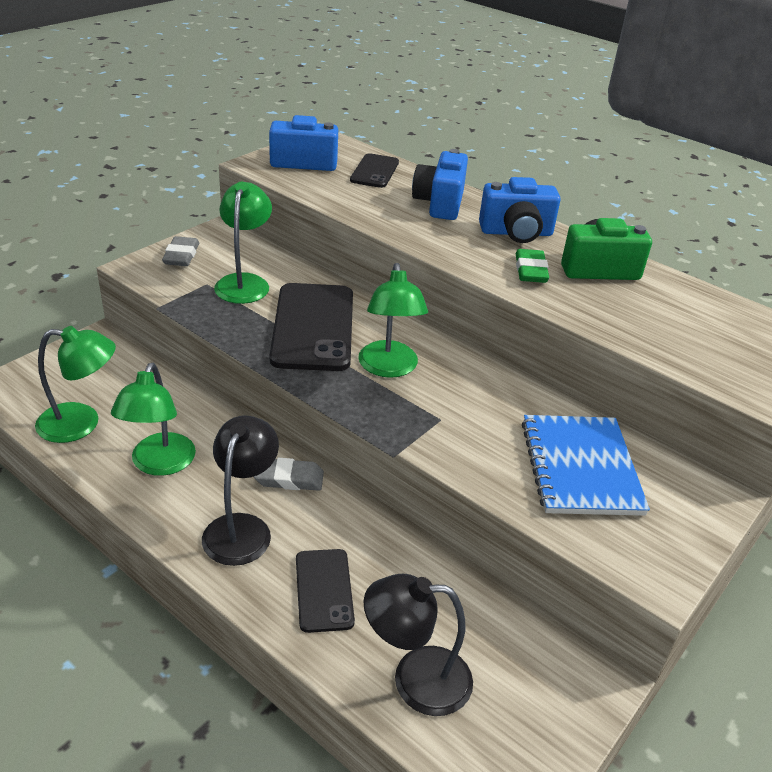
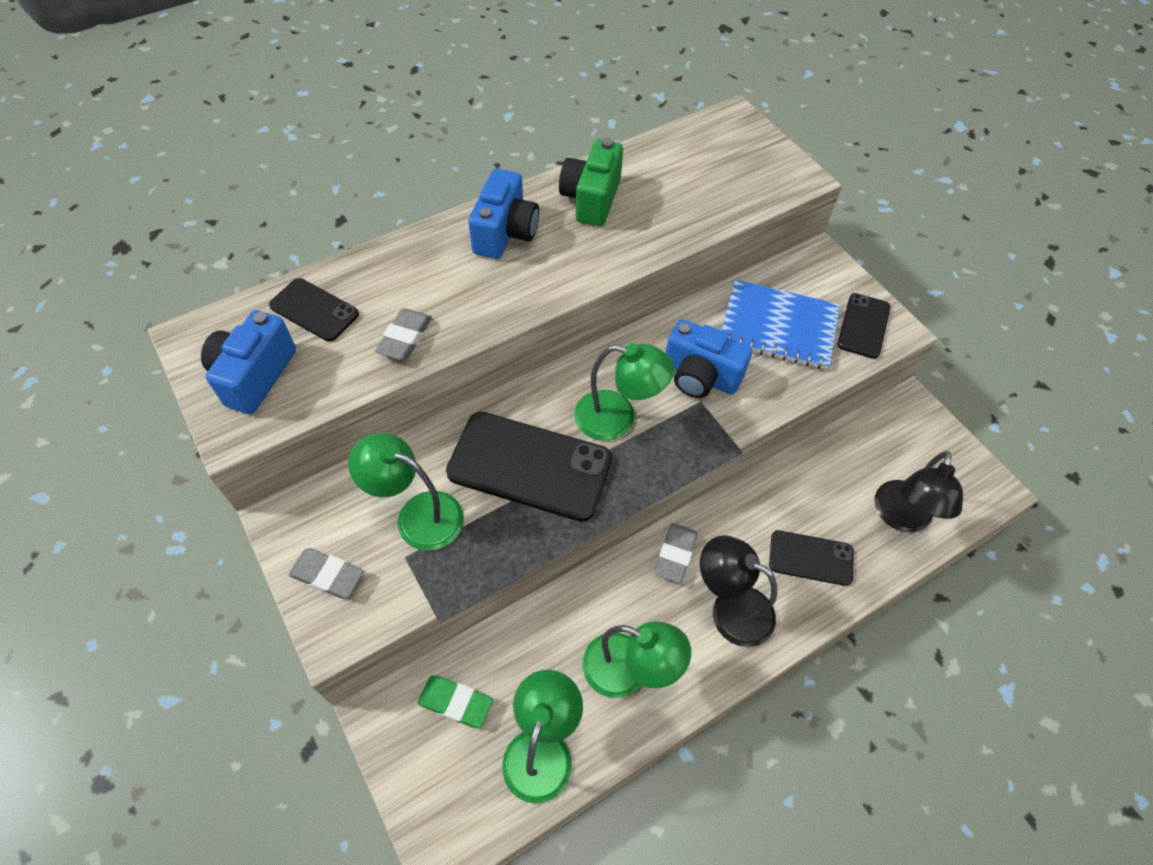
camera: 70 degrees left, 20 degrees up
blue camera [412,149,468,220] -> blue camera moved to [666,319,752,398]
green eraser [516,249,549,283] -> green eraser moved to [418,675,493,728]
none -> grey eraser [375,309,432,360]
none -> black phone [838,293,890,359]

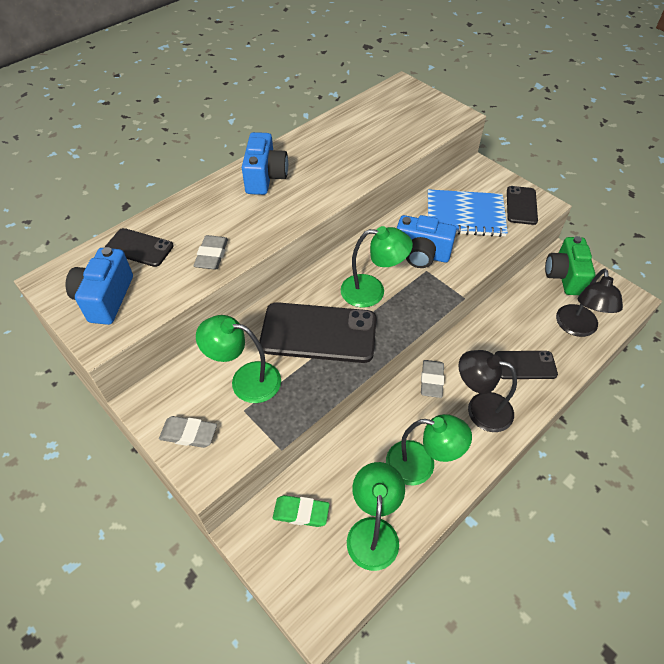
camera: 10 degrees left, 5 degrees down
green camera [559,138,623,226] -> green camera moved to [545,236,595,295]

